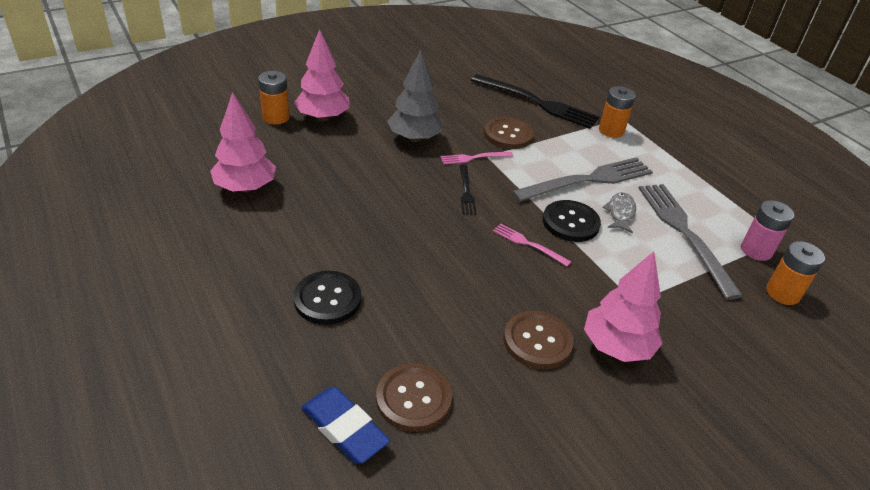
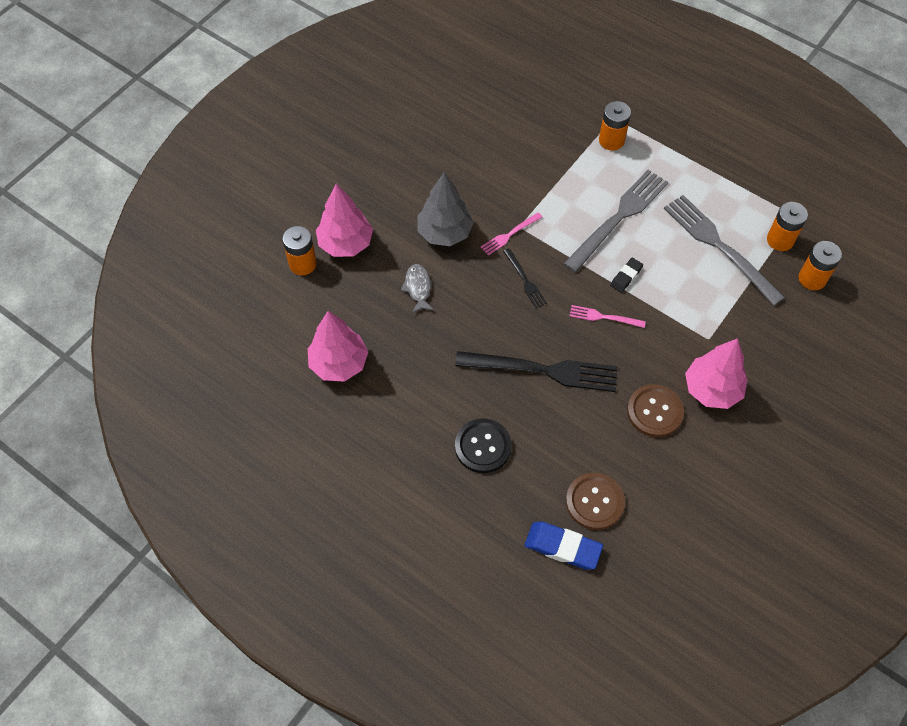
camera: 20 degrees left, 20 degrees up
black fork [471,74,599,129] -> black fork moved to [455,351,618,392]
brown button [484,117,534,149] -> none
black button [543,200,601,242] -> black eraser [610,258,643,293]
grey fish [603,192,636,233] -> grey fish moved to [401,264,434,313]
pink battery [741,200,794,261] -> orange battery [767,202,808,251]

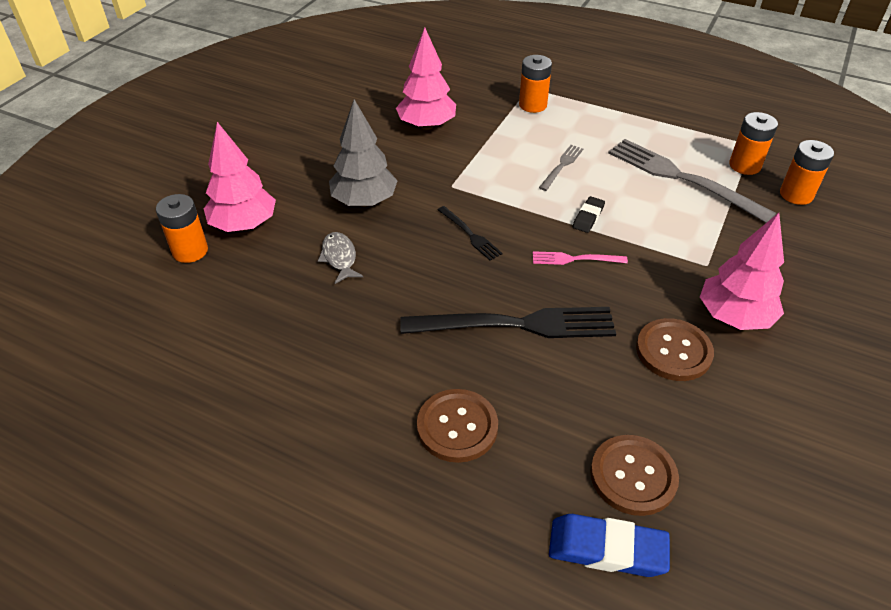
camera: 10 degrees left, 15 degrees down
pink tree [308,311,368,382] -> pink tree moved to [396,28,456,130]
black button [455,418,512,473] -> brown button [417,389,498,463]
pink fork [481,212,542,255] -> none
grey fork [563,170,669,273] -> grey fork [539,145,583,191], size x0.48

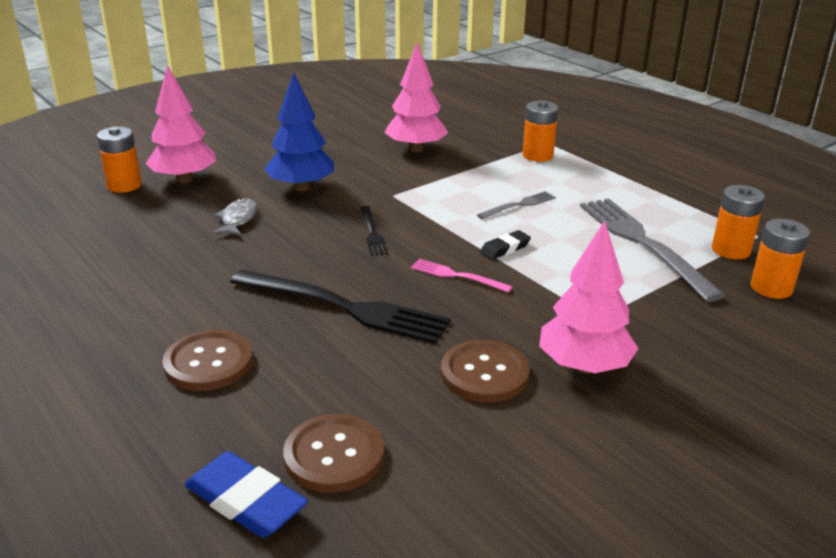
camera: 25 degrees right, 15 degrees down
grey tree [329,99,398,207] -> blue tree [265,72,334,191]

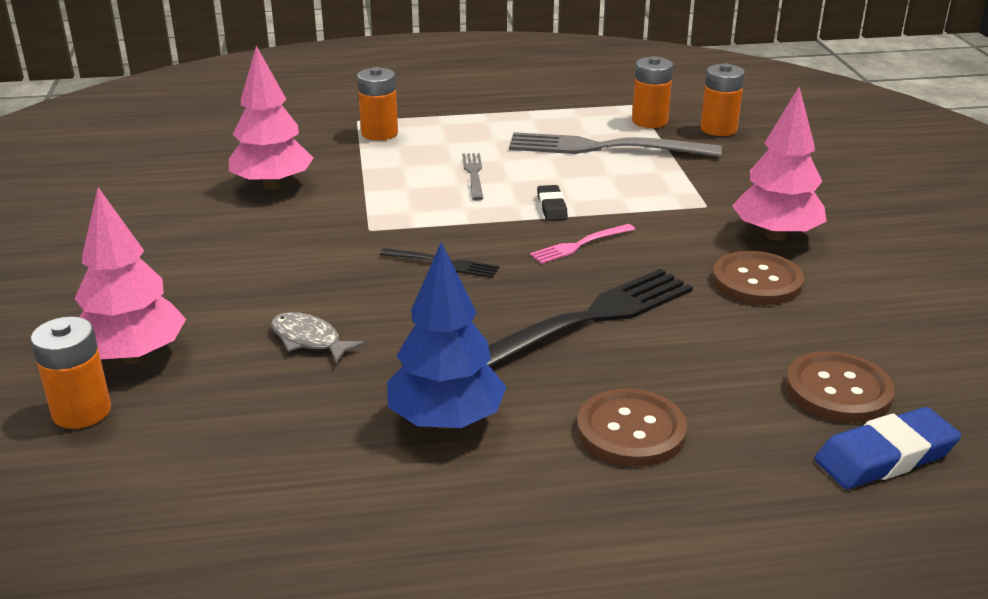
camera: 60 degrees left, 0 degrees up
blue tree [265,72,334,191] -> blue tree moved to [387,242,507,430]

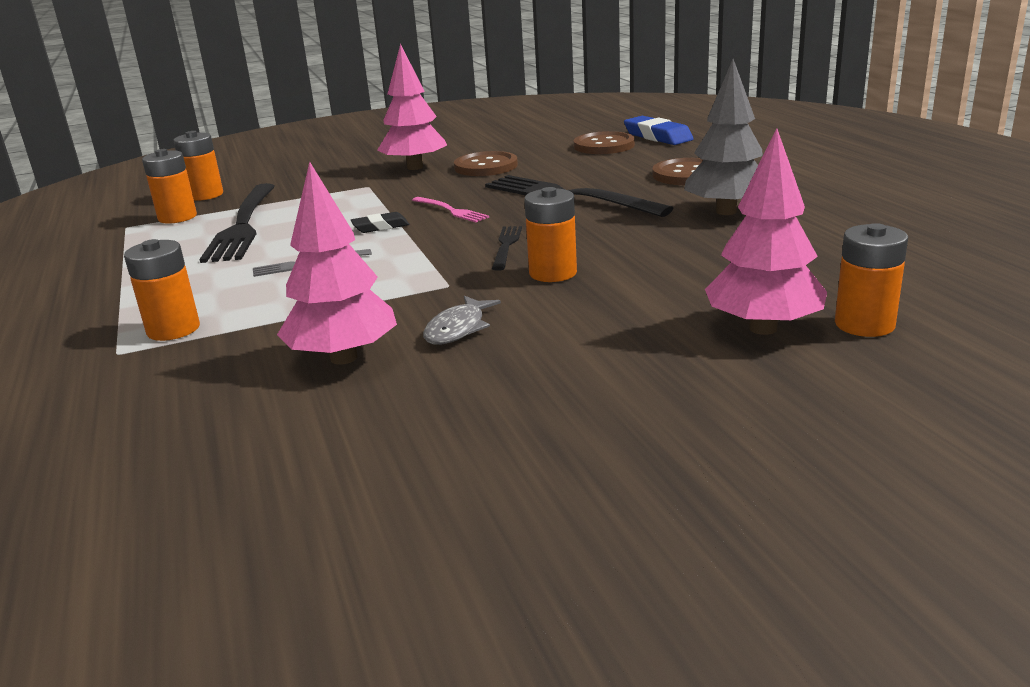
camera: 100 degrees left, 5 degrees down
grey fish [271,312,365,364] -> grey fish moved to [423,295,501,345]
blue tree [387,242,507,430] -> grey tree [684,59,763,215]
grey fork [509,132,722,157] -> black fork [199,183,275,263]
none -> orange battery [524,187,577,282]

